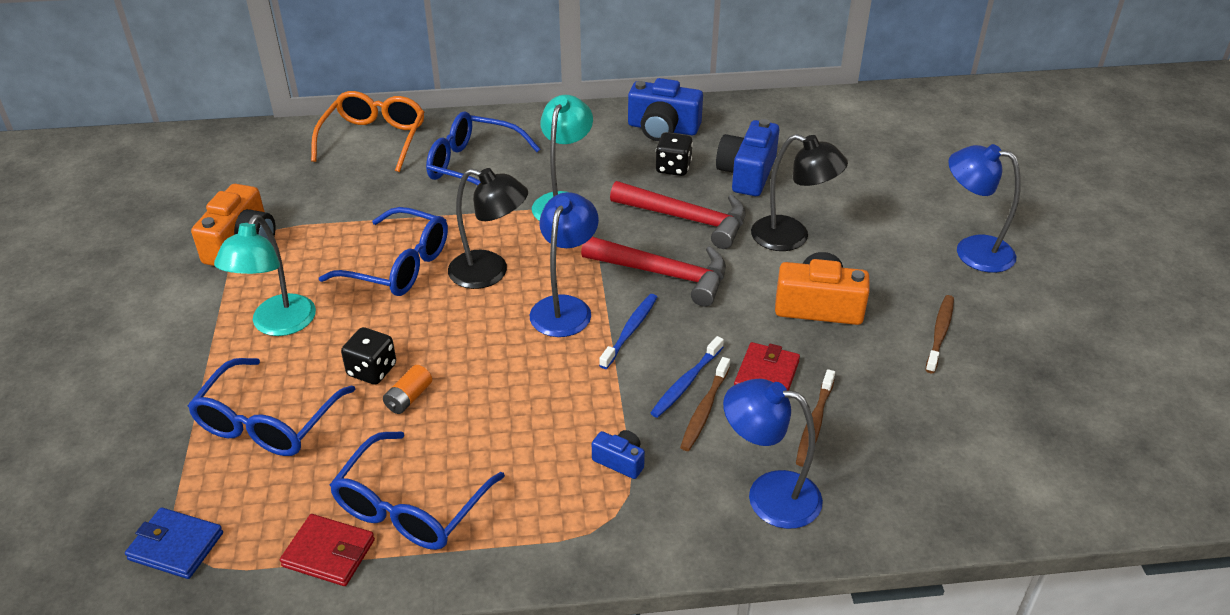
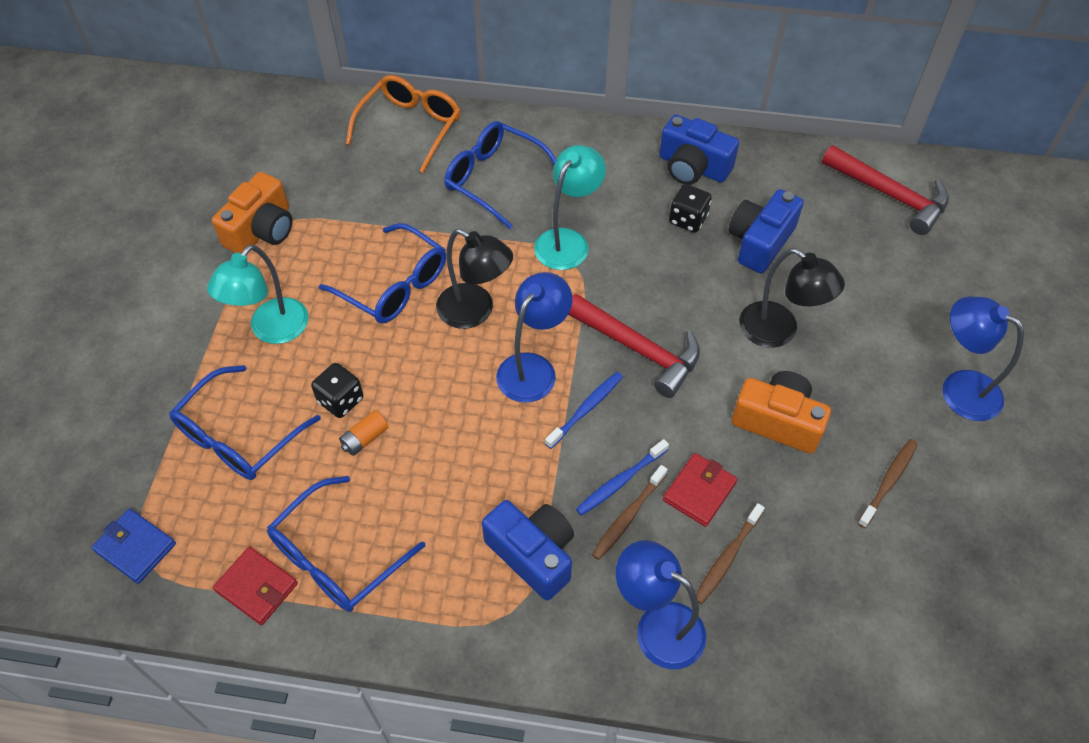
camera: 15 degrees right, 15 degrees up
blue camera [592,430,645,479] -> blue camera [482,500,574,601], size x1.94
red hammer [610,181,746,249] -> red hammer moved to [822,145,949,235]

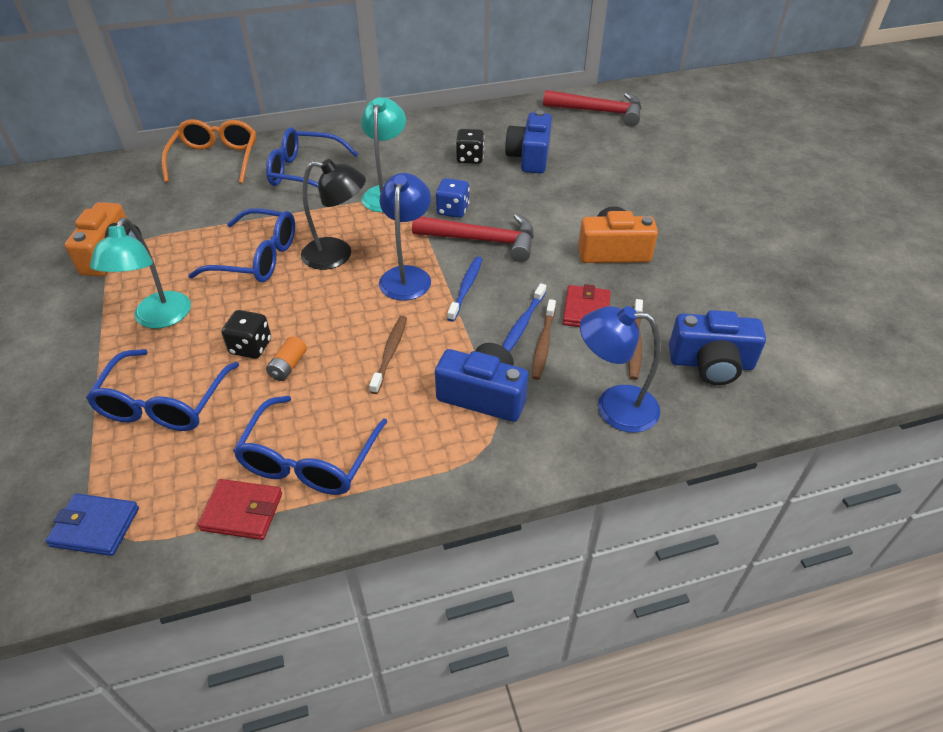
camera: 25 degrees left, 10 degrees down
blue camera [659,115,739,185] -> blue camera moved to [669,310,766,385]
black lamp [739,248,845,348] -> none
brown toothbrush [858,439,918,528] -> brown toothbrush moved to [369,316,407,394]
blue lamp [943,296,1024,421] -> none
none -> blue dice [436,178,470,218]

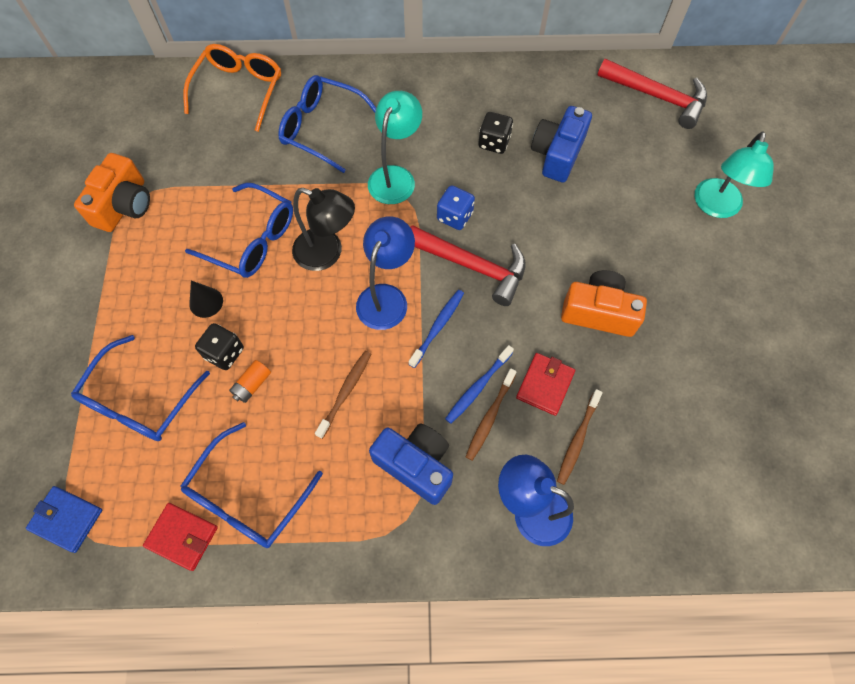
camera: 15 degrees right, 20 degrees up
turquoise lamp [90,218,191,329] -> turquoise lamp moved to [695,132,774,218]
blue camera [669,310,766,385] -> none
none -> black cone [189,281,223,318]

